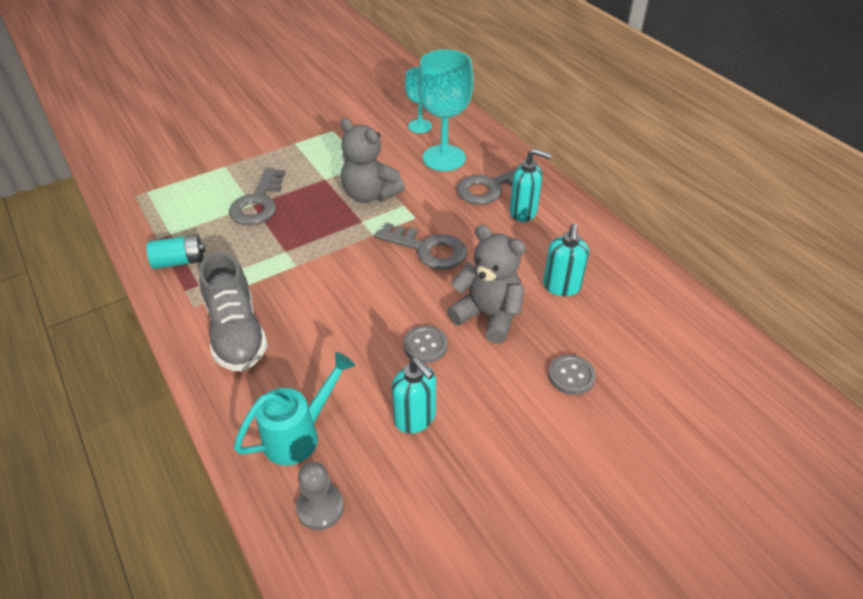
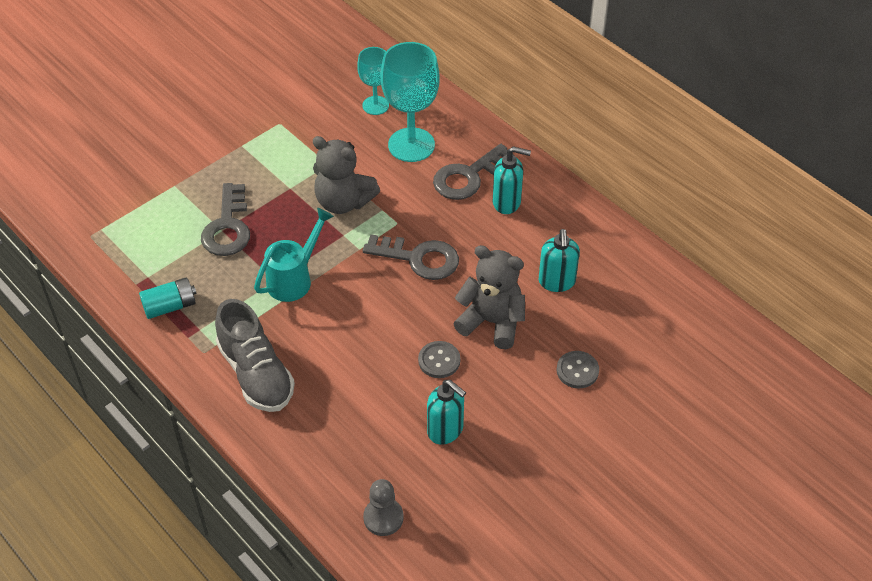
camera: 10 degrees left, 5 degrees up
turquoise watering can [234,352,355,466] -> turquoise watering can moved to [254,208,334,302]

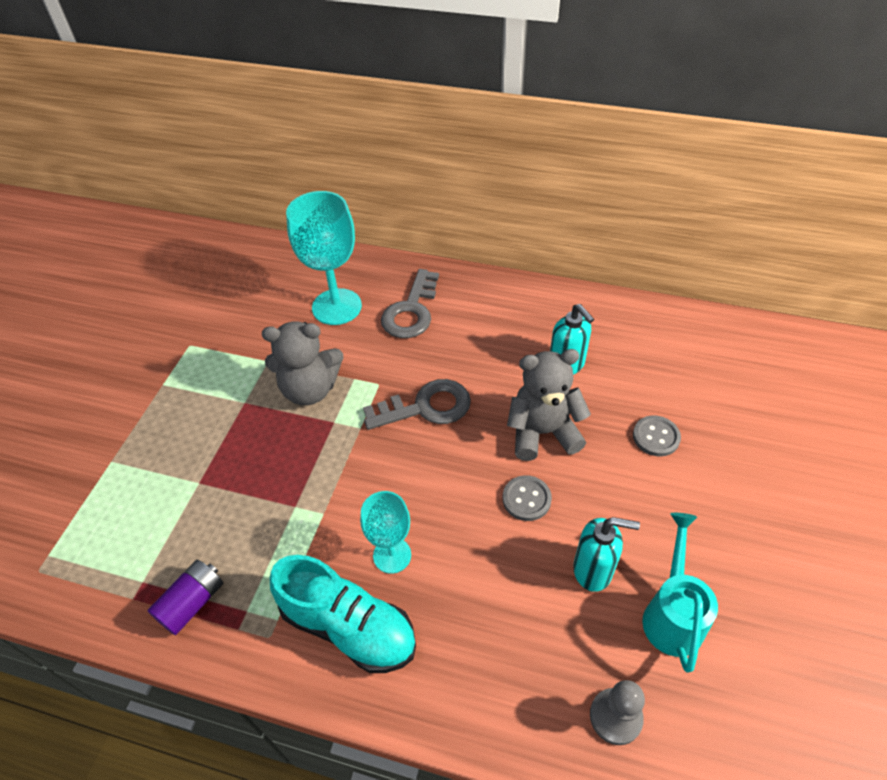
camera: 30 degrees left, 0 degrees up
turquoise battery [139,278,197,319] -> purple battery [148,560,223,635]
grey key [201,183,250,256] -> none
grey shoe [215,299,295,412] -> turquoise shoe [270,555,416,673]
turquoise watering can [254,208,334,302] -> turquoise watering can moved to [642,513,718,673]
turquoise goblet [357,47,389,115] -> turquoise goblet moved to [360,491,411,574]
turquoise soap dispenser [493,146,531,214] -> none

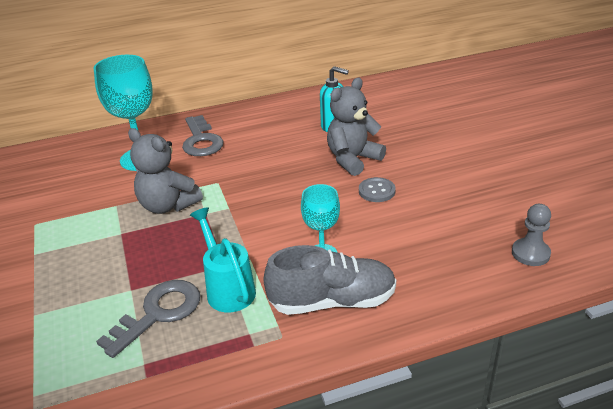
camera: 35 degrees left, 15 degrees down
purple battery [148,560,223,635] -> none
grey teddy bear [262,321,344,405] -> grey teddy bear turned 75 degrees clockwise [128,128,203,214]
turquoise shoe [270,555,416,673] -> grey shoe [264,245,396,315]
grey key [363,379,471,430] -> grey key moved to [96,280,200,358]
turquoise soap dispenser [573,517,640,592] -> none
grey button [633,415,681,457] -> none
turquoise watering can [642,513,718,673] -> turquoise watering can moved to [190,208,256,312]

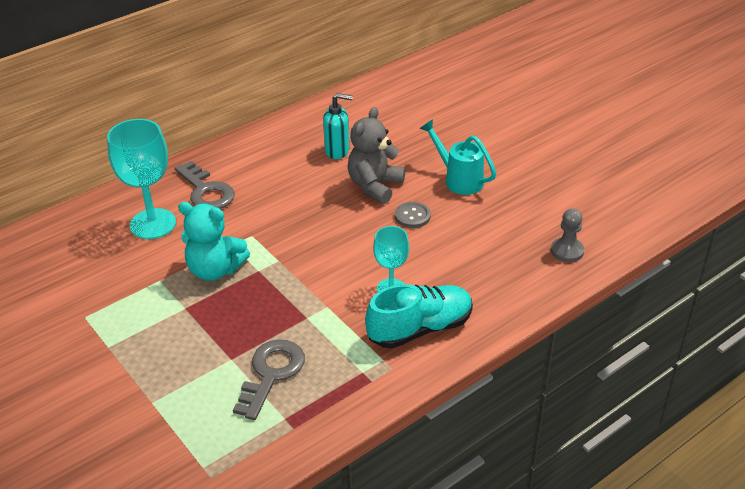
camera: 20 degrees left, 5 degrees up
grey teddy bear [128,128,203,214] -> turquoise teddy bear [178,202,250,281]
turquoise watering can [190,208,256,312] -> turquoise watering can moved to [420,119,496,195]
grey shoe [264,245,396,315] -> turquoise shoe [365,284,473,349]

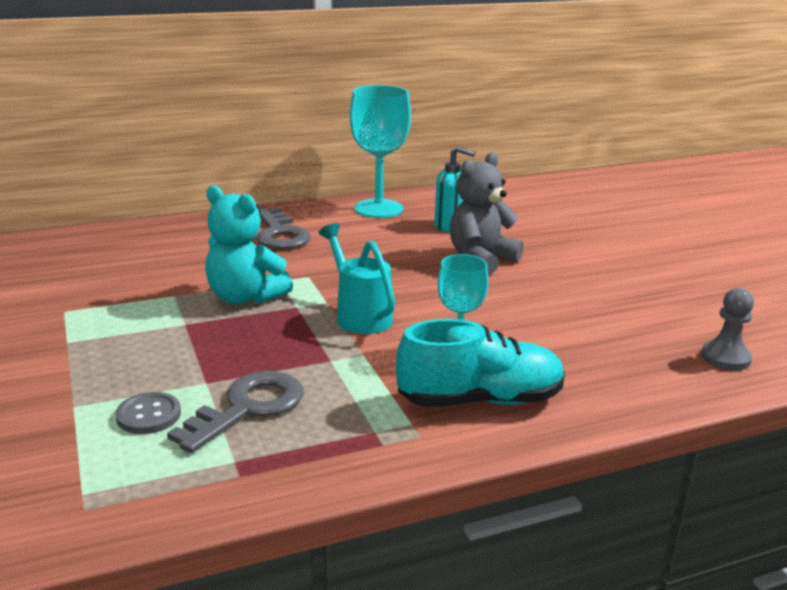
camera: 15 degrees right, 15 degrees down
turquoise goblet [107,119,176,239] -> turquoise goblet moved to [350,85,411,218]
grey button [395,202,431,228] -> grey button moved to [115,392,181,434]
turquoise watering can [420,119,496,195] -> turquoise watering can moved to [318,223,395,334]

